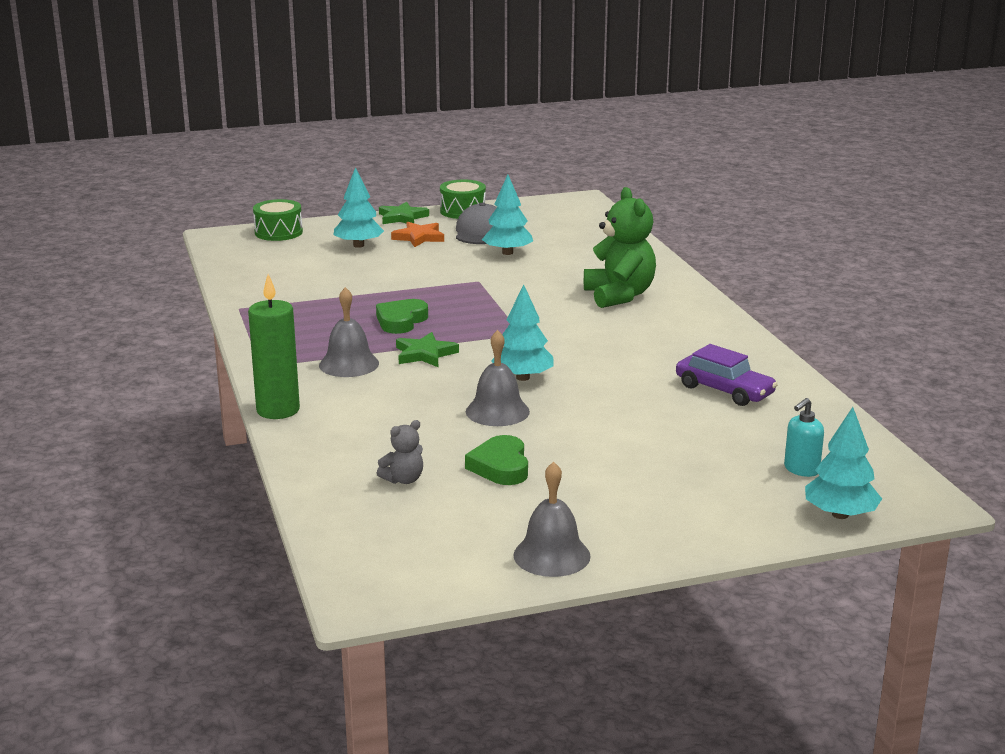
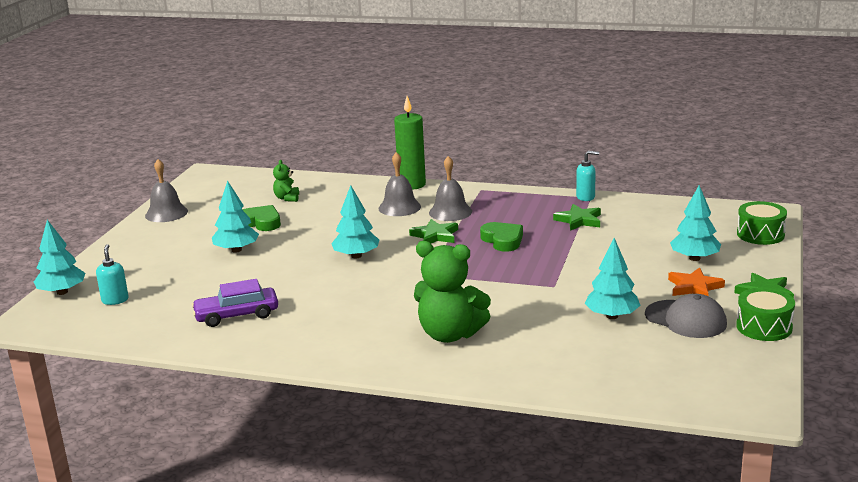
camera: 125 degrees right, 0 degrees up
grey teddy bear [377,420,423,484] -> green teddy bear [273,160,299,202]
grey bell [466,330,530,426] -> grey bell moved to [379,152,421,216]
none -> turquoise tree [212,180,259,253]
none -> green star [553,204,601,231]
none -> turquoise soap dispenser [576,151,599,201]

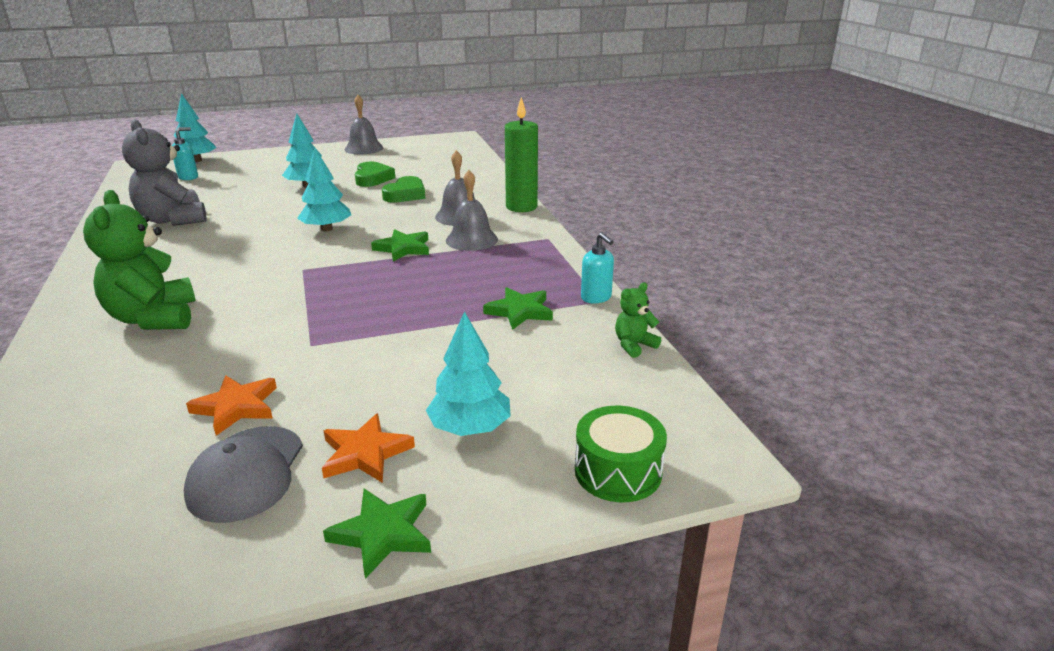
camera: 55 degrees right, 5 degrees up
purple car [191,279,278,327] -> grey teddy bear [122,119,207,226]
green teddy bear [273,160,299,202] -> green teddy bear moved to [615,283,661,358]
green heart [480,222,523,252] -> green heart moved to [382,176,425,203]
turquoise tree [585,238,641,319] -> orange star [186,375,277,436]
green drum [736,287,795,341] -> none

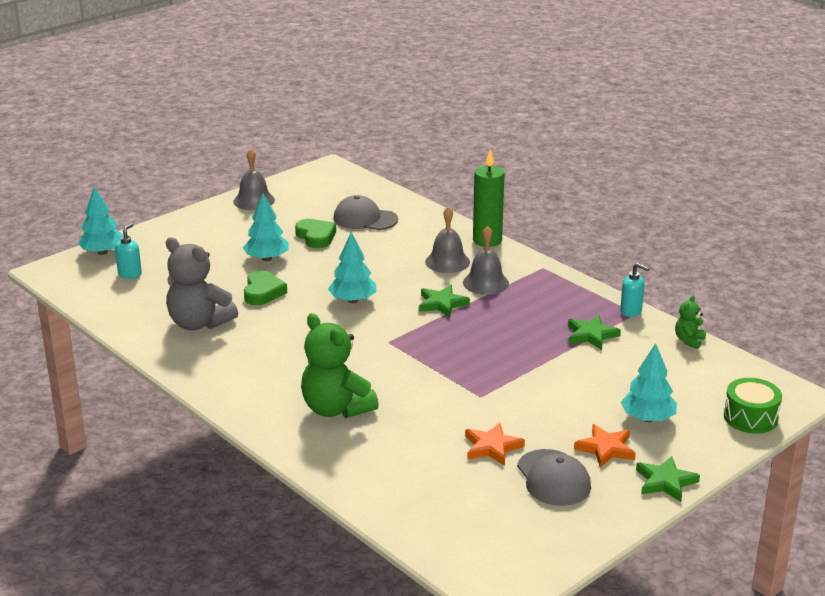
camera: 25 degrees left, 0 degrees up
green heart [382,176,425,203] -> green heart moved to [244,271,287,305]
none -> grey cap [333,195,398,230]

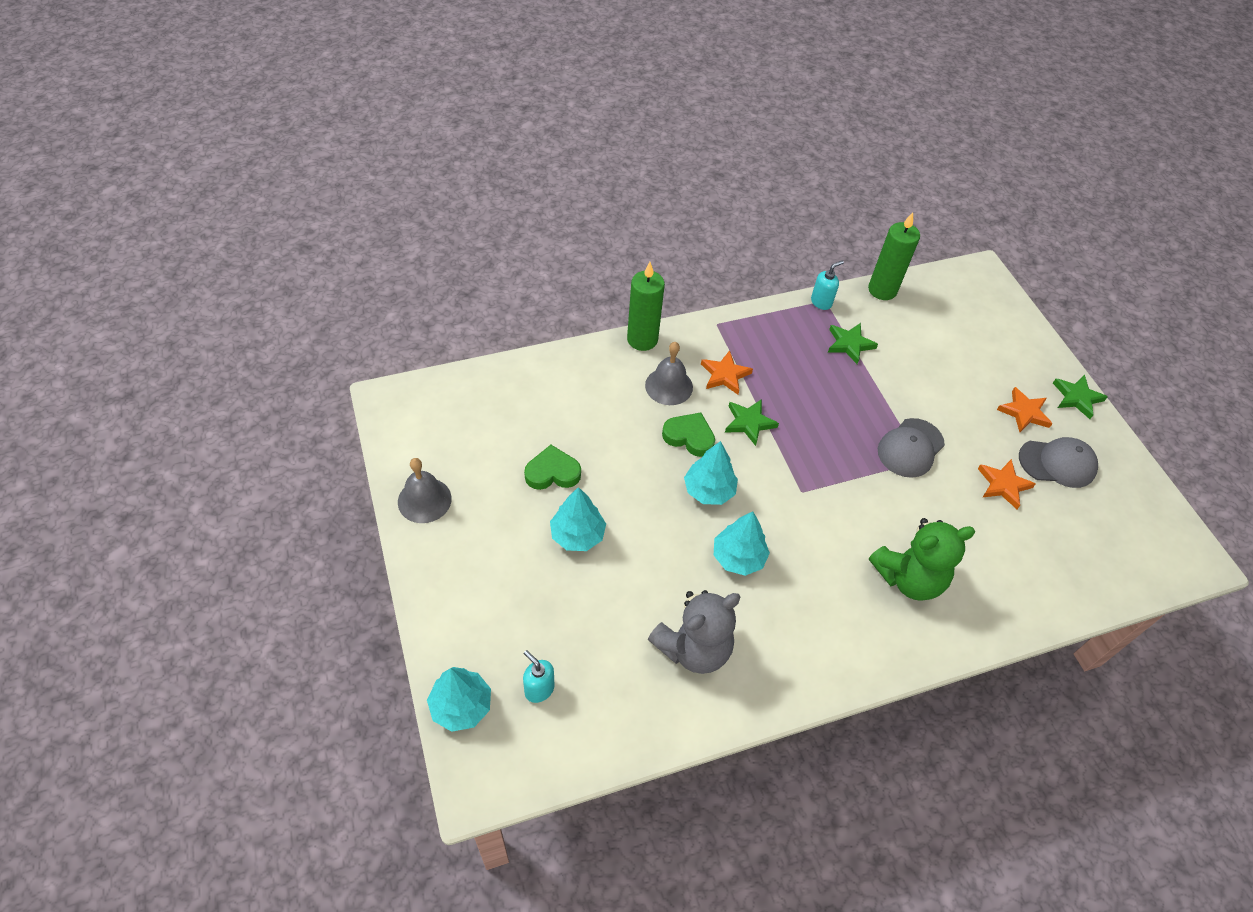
camera: 70 degrees left, 25 degrees up
green heart [244,271,287,305] -> green heart moved to [662,412,715,457]
grey cap [333,195,398,230] -> grey cap moved to [878,418,945,478]
grey bell [463,226,509,295] -> orange star [701,350,753,395]
turquoise tree [621,343,677,422] -> turquoise tree moved to [714,512,770,576]
green teddy bear [675,295,706,349] -> green candle [868,212,920,300]
green drum [724,378,782,434] -> none

